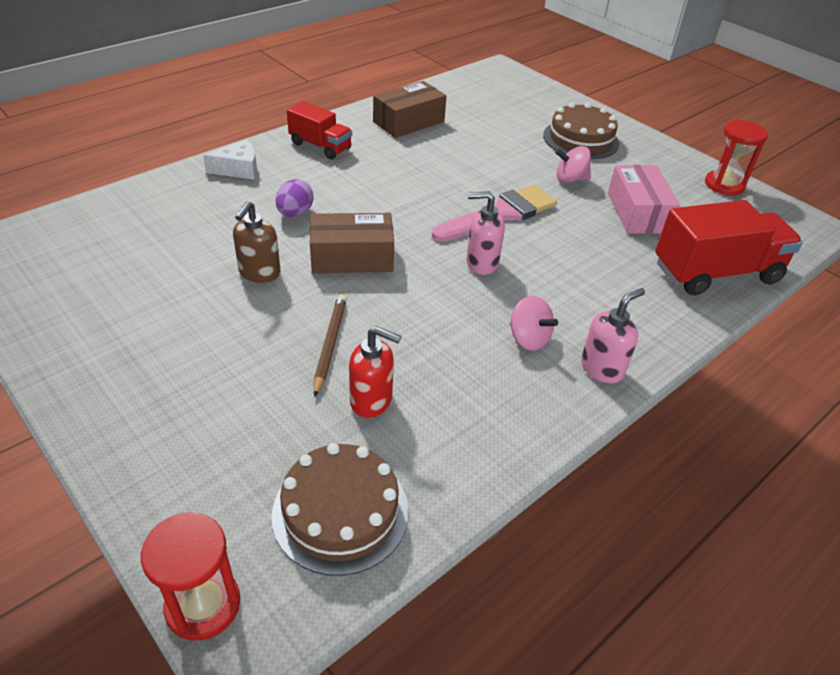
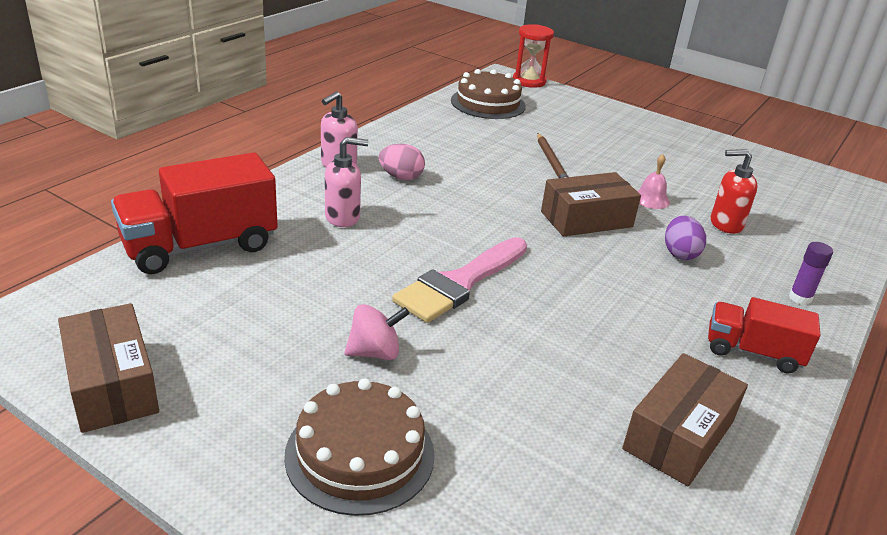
camera: 165 degrees right, 10 degrees down
white cheese [203,140,257,180] -> purple glue stick [789,242,833,305]
brown soap dispenser [233,201,280,283] -> pink bell [637,154,670,209]
red soap dispenser [349,326,401,418] -> red soap dispenser moved to [711,149,758,234]
pink soap dispenser [466,191,505,275] -> pink soap dispenser moved to [325,137,368,227]
pink spinning top [509,296,558,351] -> pink egg [378,144,425,180]
pink box [608,165,680,234] -> none
red hourglass [705,120,768,196] -> brown box [58,303,159,433]

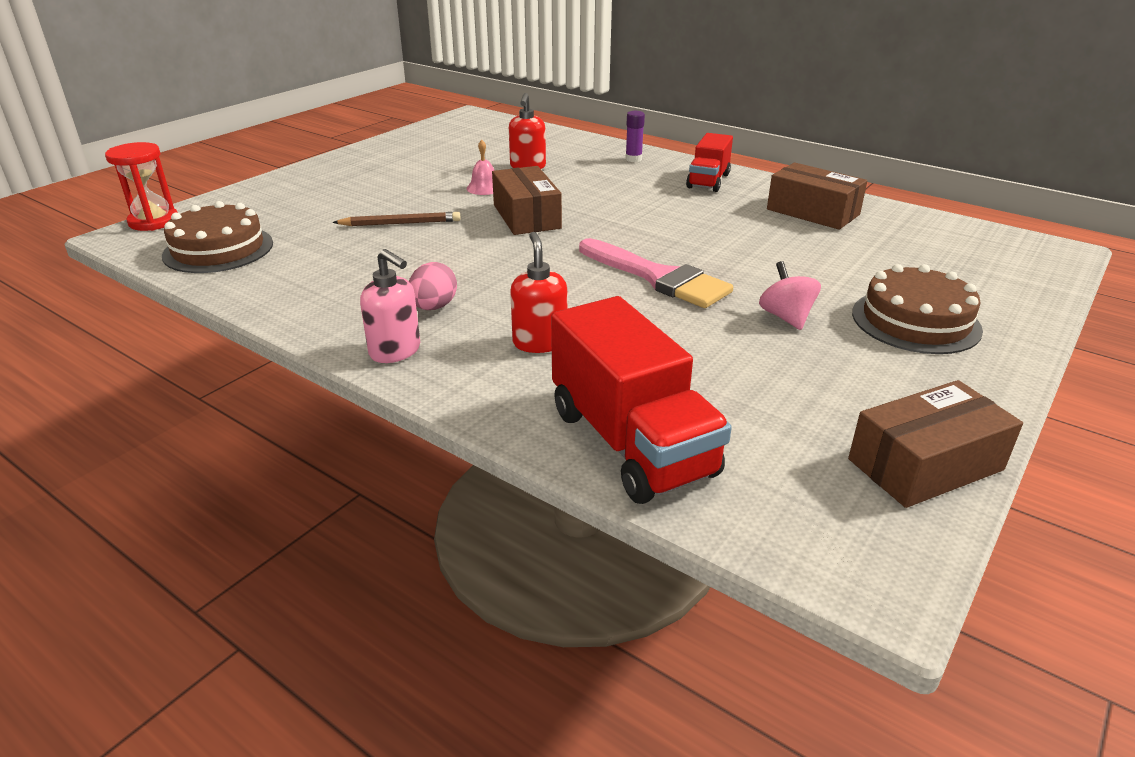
camera: 85 degrees left, 0 degrees up
pink soap dispenser [325,137,368,227] -> red soap dispenser [510,232,567,353]
purple egg [665,215,706,260] -> none

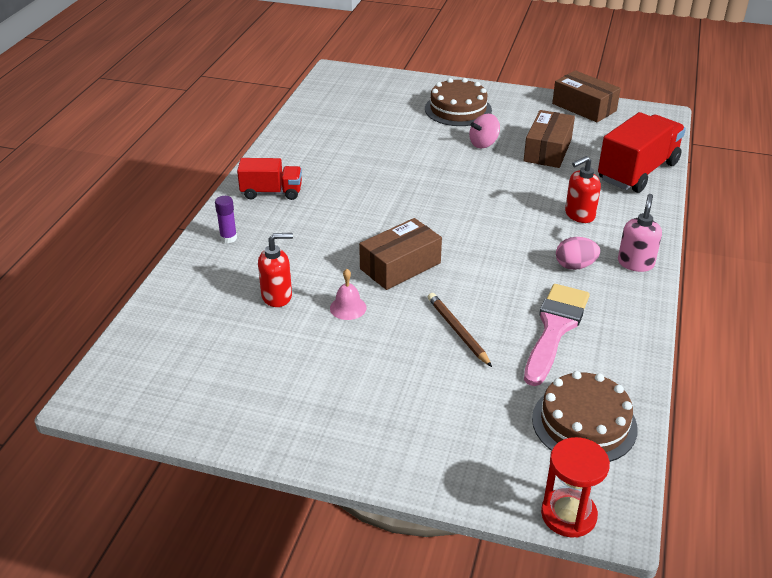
camera: 110 degrees left, 5 degrees up
pink brush [579,238,733,308] -> pink brush moved to [524,284,590,386]
brown box [767,162,867,230] -> brown box moved to [524,110,575,168]

